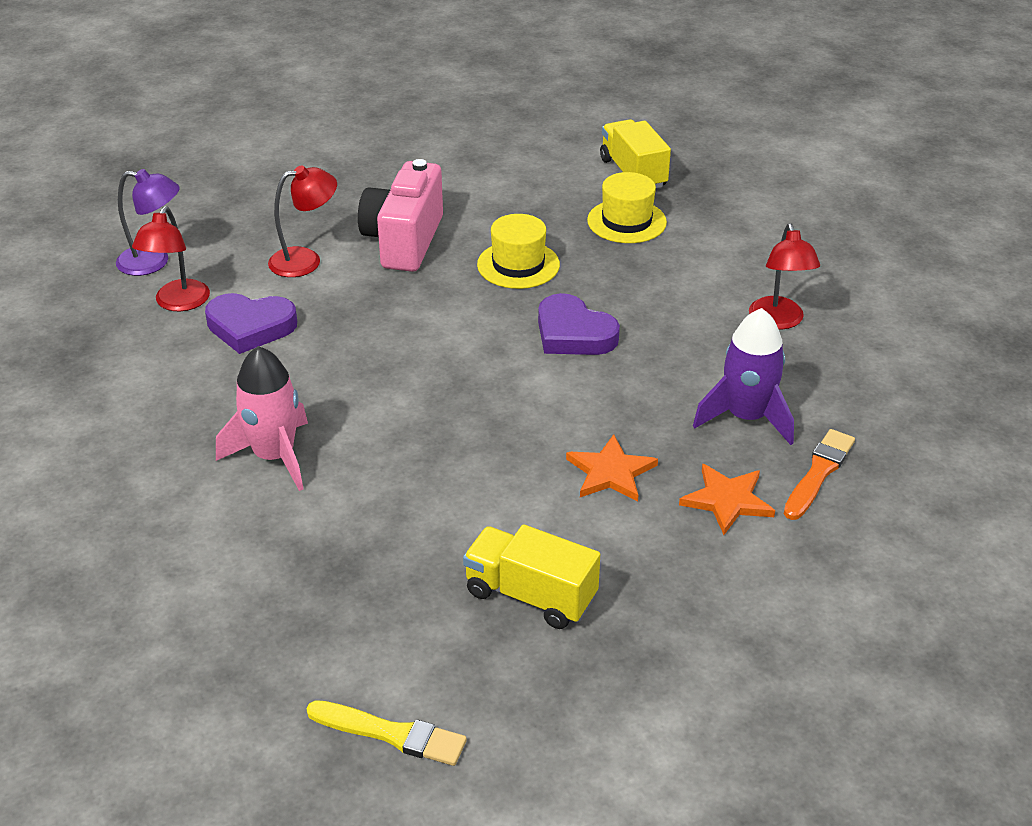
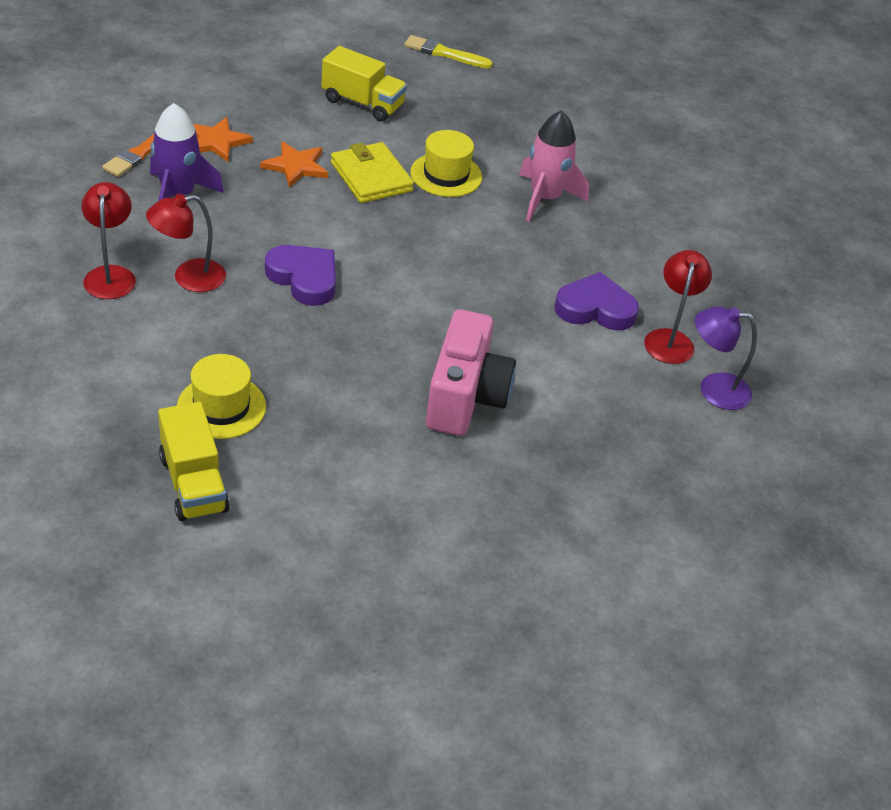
camera: 175 degrees right, 5 degrees up
red lamp [268,165,337,277] -> red lamp moved to [146,194,226,292]
yellow hat [477,214,560,289] -> yellow hat moved to [410,130,482,197]
none -> yellow wallet [331,142,414,203]

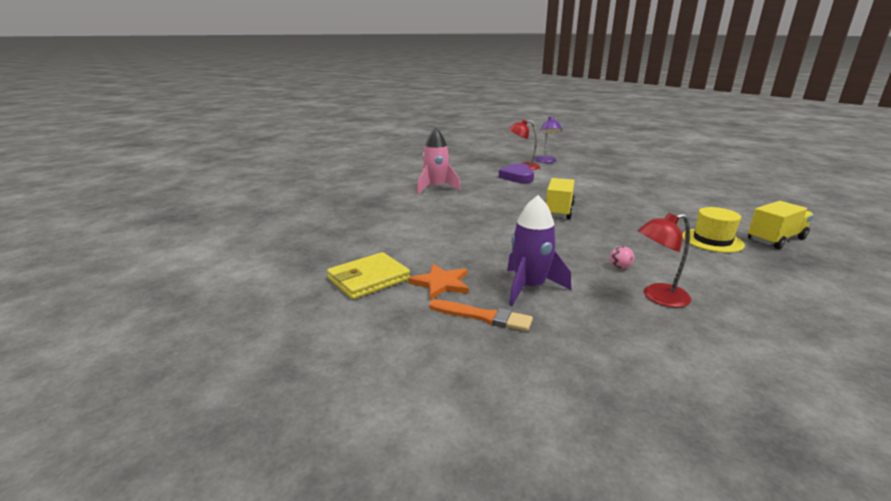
camera: 95 degrees left, 20 degrees down
red lamp [146,194,226,292] -> pink ball [610,246,634,269]
orange star [260,141,328,188] -> none
purple heart [265,245,336,306] -> none
yellow truck [321,46,407,122] -> yellow truck moved to [546,178,575,219]
yellow wallet [331,142,414,203] -> yellow wallet moved to [327,252,410,299]
yellow brush [404,35,493,68] -> none
yellow hat [410,130,482,197] -> none
pink camera [426,309,516,436] -> none

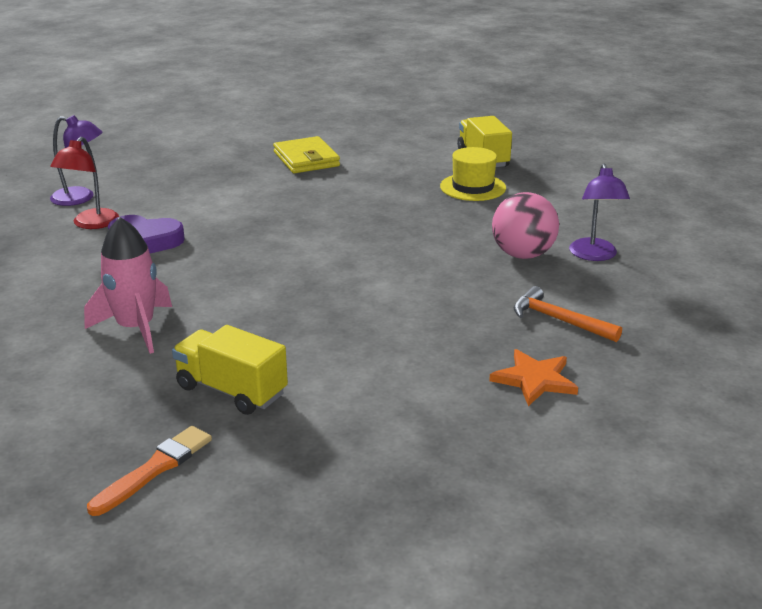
camera: 75 degrees left, 5 degrees up
yellow wallet [327,252,410,299] -> yellow wallet moved to [273,136,340,173]
orange brush [429,299,533,331] -> orange brush moved to [87,426,212,516]
purple rocket [507,195,571,306] -> orange hammer [514,286,622,342]
yellow truck [546,178,575,219] -> yellow truck moved to [172,325,288,415]
pink ball [610,246,634,269] -> pink ball [492,192,559,259], size x2.39
red lamp [638,213,692,308] -> purple lamp [569,164,630,261]

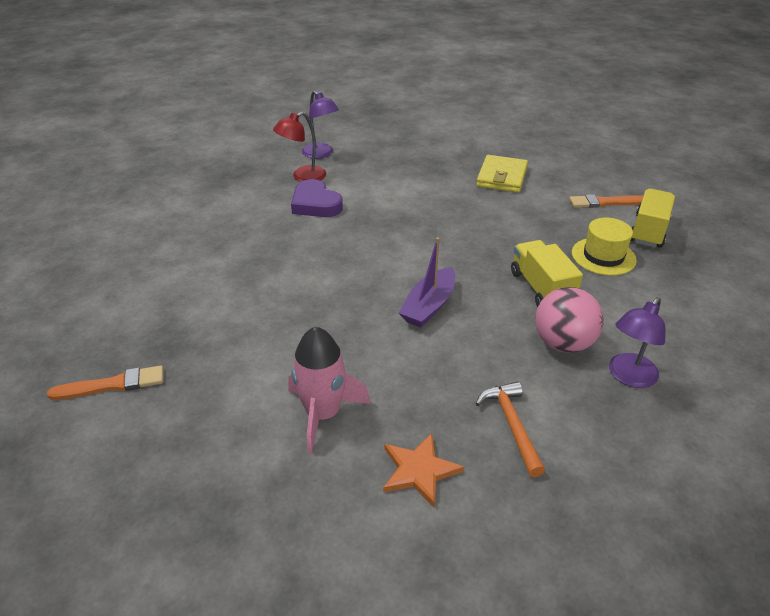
camera: 40 degrees right, 10 degrees up
pink rocket [84,217,172,354] -> pink rocket moved to [288,327,371,454]
yellow truck [172,325,288,415] -> yellow truck moved to [511,240,583,307]
none -> purple boat [399,237,455,328]
none -> orange brush [569,194,643,208]

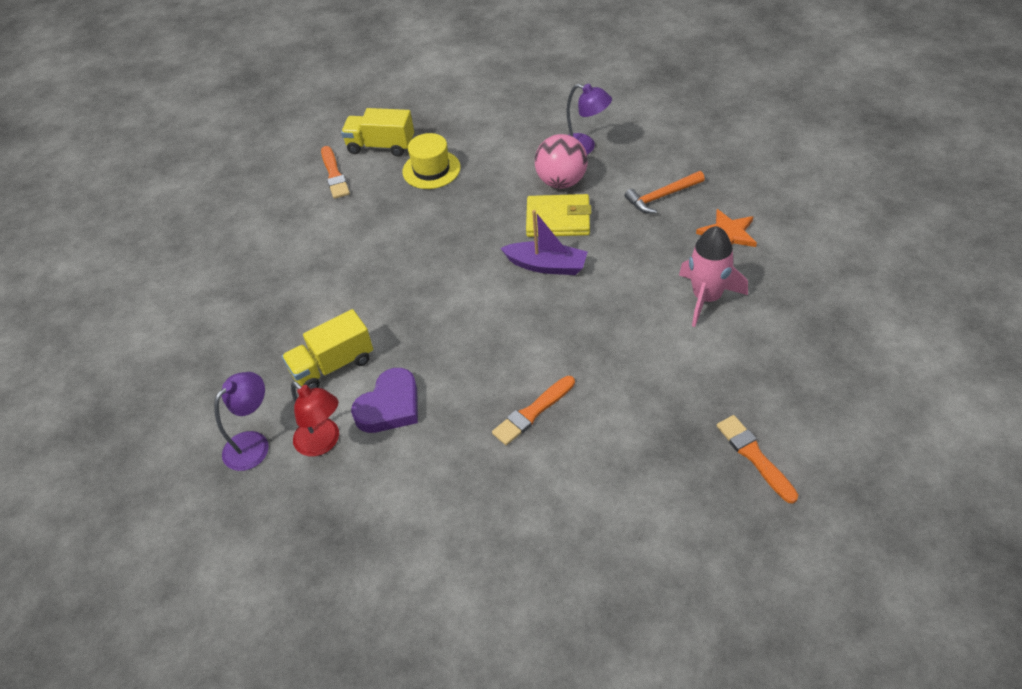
camera: 100 degrees left, 10 degrees up
yellow wallet [476,155,528,193] -> yellow wallet moved to [526,194,591,237]
yellow truck [511,240,583,307] -> yellow truck moved to [282,309,373,389]
none -> orange brush [492,376,575,445]

